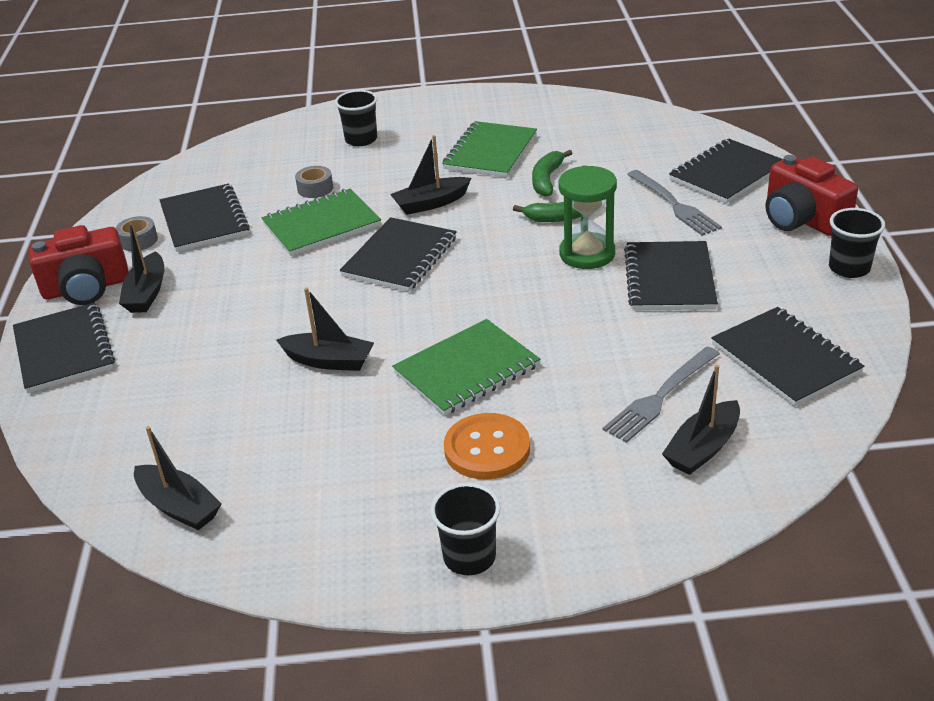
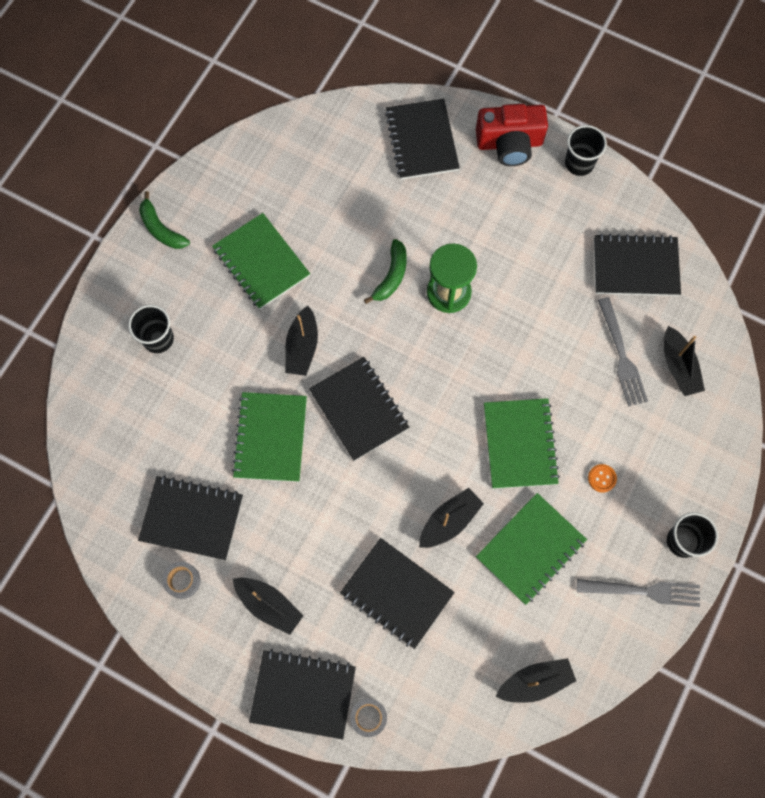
camera: 60 degrees left, 35 degrees up
red camera [29,225,129,305] -> none
grey tape [295,166,333,198] -> grey tape moved to [350,699,387,737]
orange button [444,413,530,480] -> orange button [588,464,617,493], size x0.48
green banana [532,150,573,197] -> green banana moved to [139,191,190,249]
black notebook [624,241,718,310] -> black notebook moved to [340,538,455,649]
grey fork [627,170,722,236] -> grey fork moved to [577,579,700,607]
none -> green notebook [476,493,587,605]

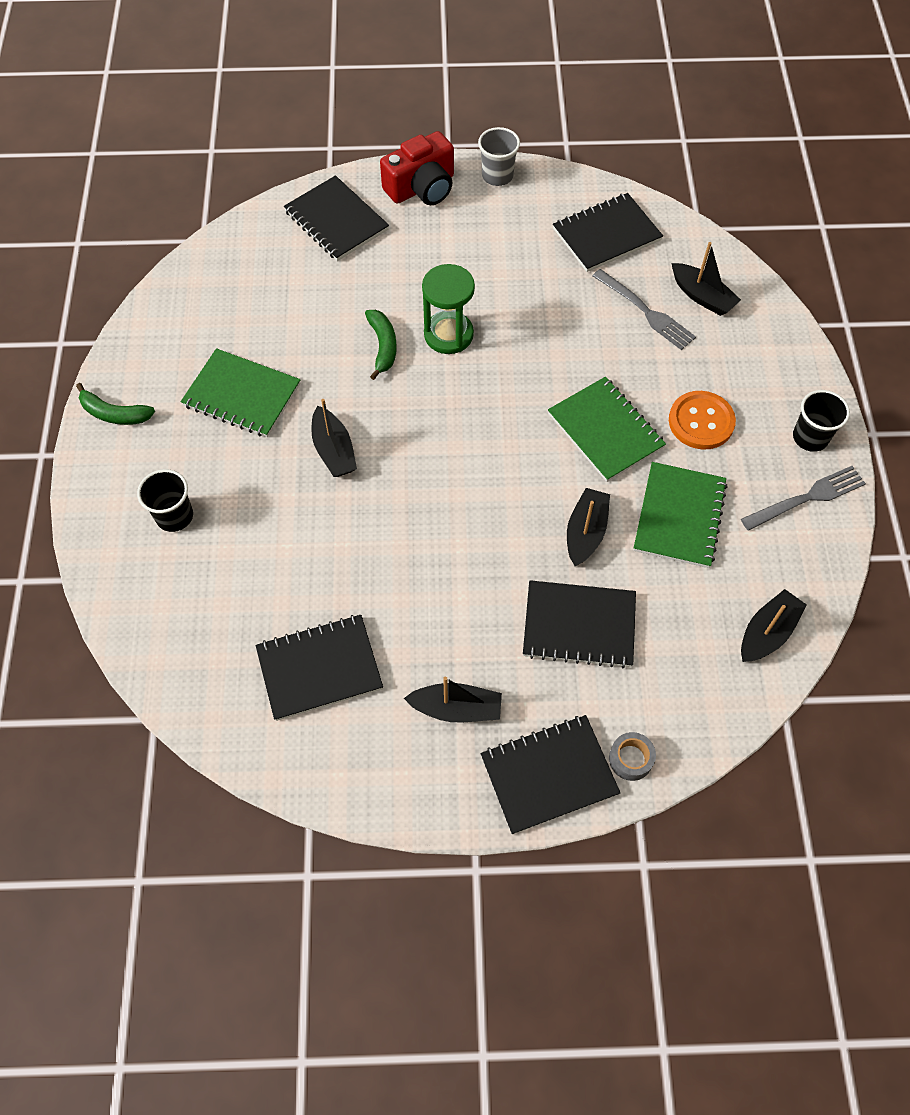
camera: 30 degrees left, 10 degrees down
grey tape [162,562,200,599] -> none
green notebook [232,392,307,482] -> none
black notebook [309,357,410,461] -> none
black cup [565,125,607,176] -> grey cup [478,127,520,186]
orange button [588,464,617,493] -> orange button [669,391,736,450], size x2.09

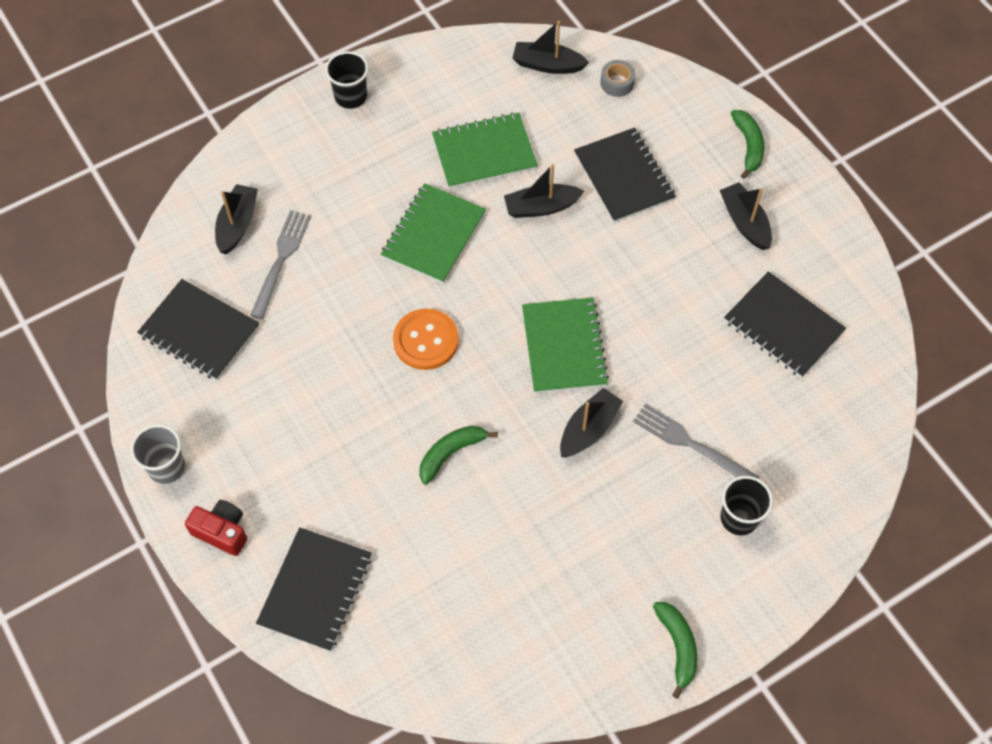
camera: 120 degrees left, 0 degrees up
green notebook [181,348,301,437] -> green notebook moved to [522,297,609,393]
red camera [380,131,454,205] -> red camera [185,500,247,556], size x0.65
green hourglass [422,264,475,354] -> none
black notebook [480,715,620,835] -> green banana [731,110,764,179]
grey tape [609,732,656,781] -> grey tape moved to [600,60,635,97]
orange button [669,391,736,450] -> orange button moved to [393,309,459,370]
grey fork [741,466,866,531] -> grey fork moved to [633,403,760,479]

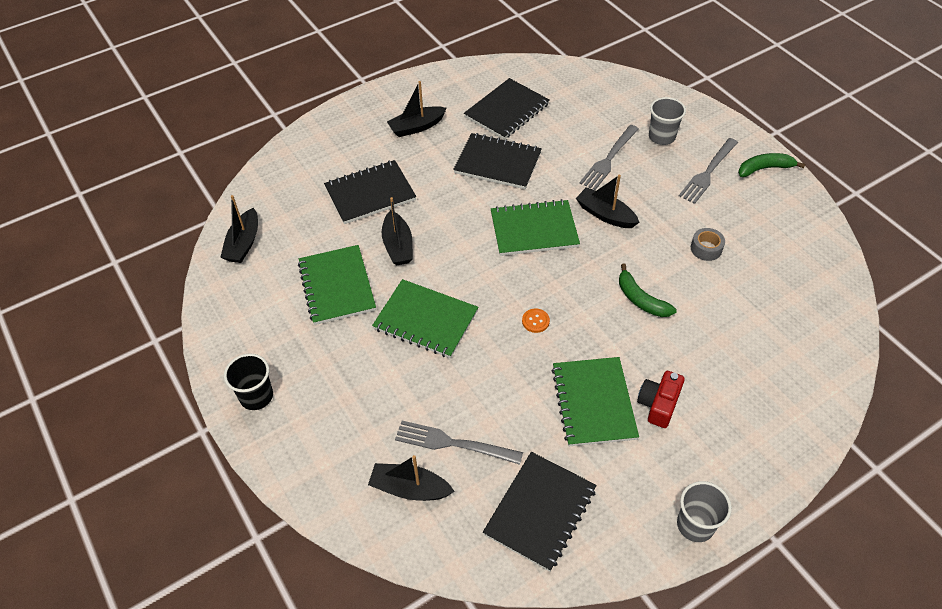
camera: 90 degrees left, 10 degrees down
red camera [185,500,247,556] -> red camera moved to [637,371,685,428]
black notebook [256,527,372,651] -> black notebook moved to [453,133,542,189]
orange button [393,309,459,370] -> orange button [522,308,550,333], size x0.48
grey tape [600,60,635,97] -> grey tape moved to [691,228,725,261]
black cup [720,476,773,535] -> grey cup [649,97,686,145]
green banana [731,110,764,179] -> none
none -> green notebook [552,357,639,446]
none -> grey fork [679,138,738,204]

